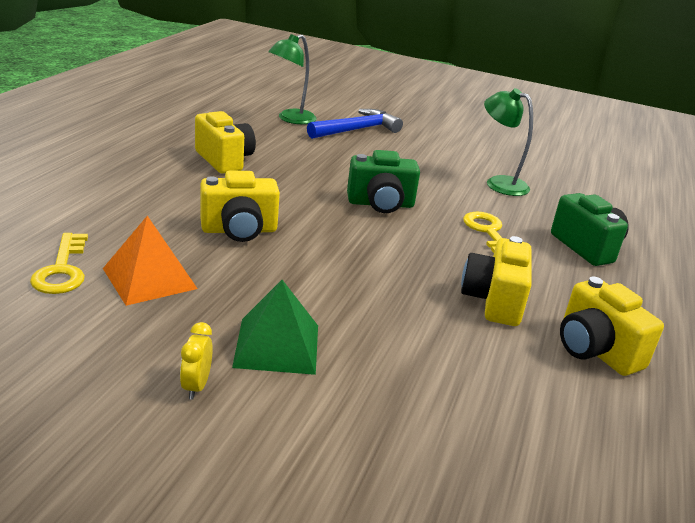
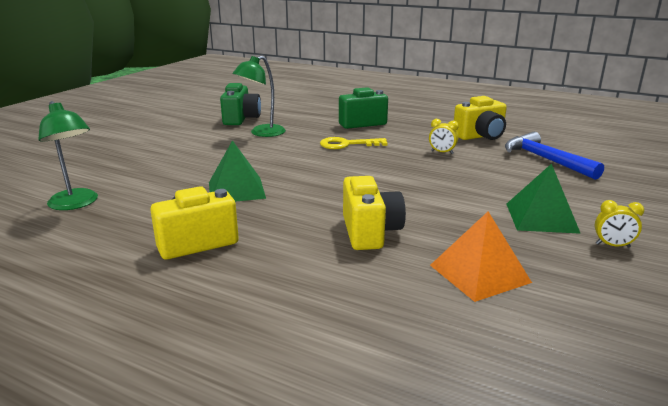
camera: 80 degrees left, 5 degrees down
yellow key [30,233,88,294] -> none
blue hammer [307,109,403,139] -> blue hammer moved to [505,132,604,180]
green camera [347,150,420,213] -> green camera moved to [220,83,261,125]
yellow camera [461,236,532,326] -> yellow clock [429,119,459,154]
none -> green pyramid [209,140,266,202]

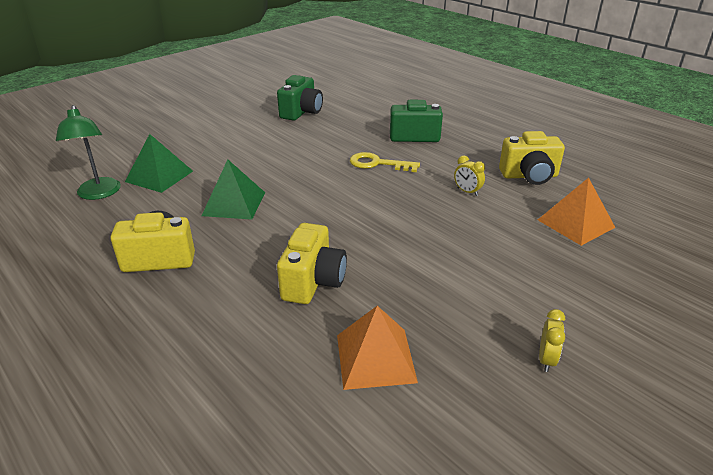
camera: 20 degrees right, 10 degrees up
green lamp [232,56,286,137] -> none
blue hammer [505,132,604,180] -> orange pyramid [538,178,616,246]
green pyramid [506,164,581,234] -> green pyramid moved to [125,134,193,193]
yellow clock [595,200,644,248] -> yellow clock turned 105 degrees counterclockwise [539,309,565,372]

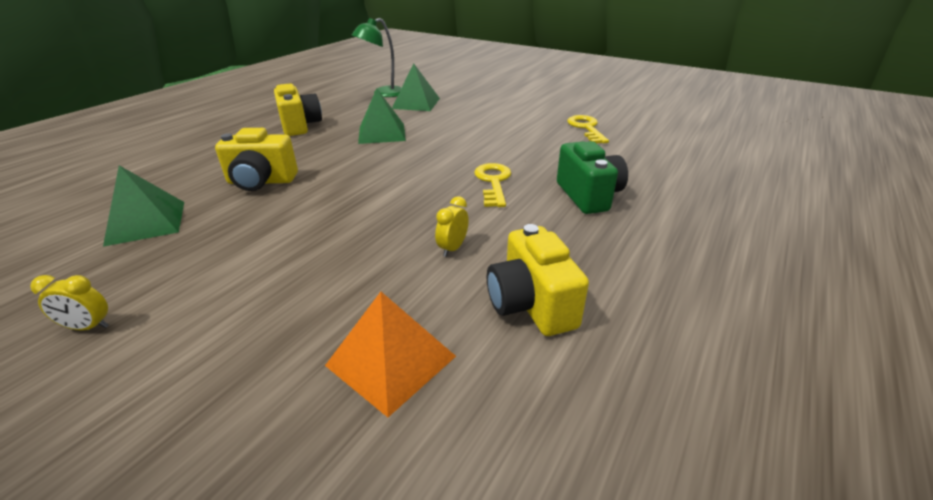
camera: 75 degrees right, 0 degrees up
green camera [277,75,323,121] -> yellow key [567,115,609,143]
orange pyramid [337,306,418,390] -> green pyramid [103,165,184,247]

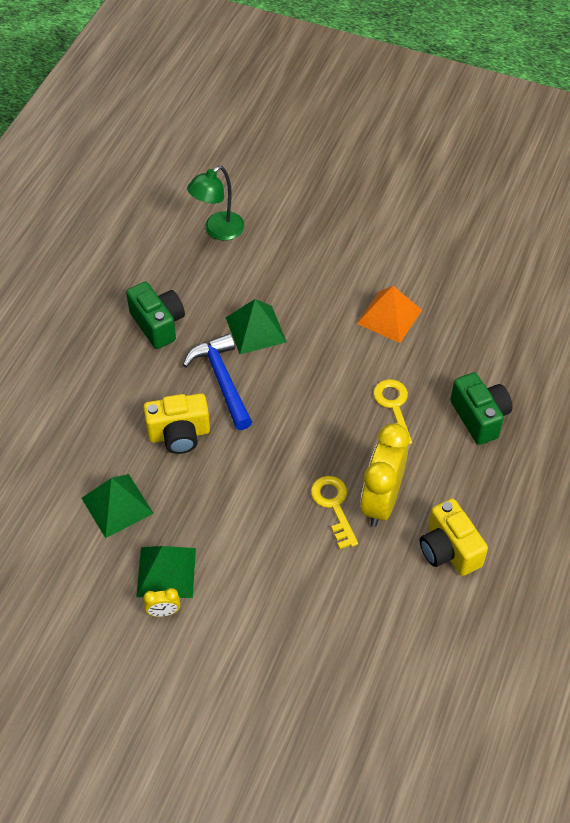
camera: 10 degrees left, 20 degrees up
yellow camera [274,83,322,136] -> green camera [126,282,185,349]
orange pyramid [325,292,456,417] -> orange pyramid moved to [357,286,422,343]
green pyramid [392,63,440,111] -> green pyramid moved to [136,546,196,598]
yellow clock [435,196,469,257] -> yellow clock [360,423,409,527], size x2.37
yellow key [567,115,609,143] -> yellow key moved to [311,476,358,549]
none -> blue hammer [183,333,252,430]

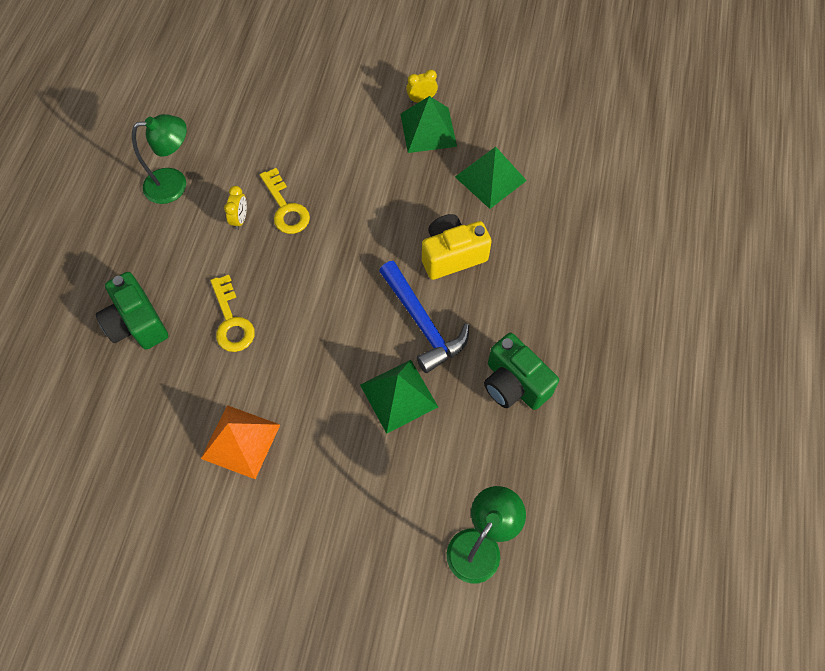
camera: 170 degrees right, 10 degrees up
yellow clock [360,423,409,527] -> yellow clock [224,186,247,230], size x0.42
yellow camera [420,499,488,576] -> green lamp [132,114,187,204]

